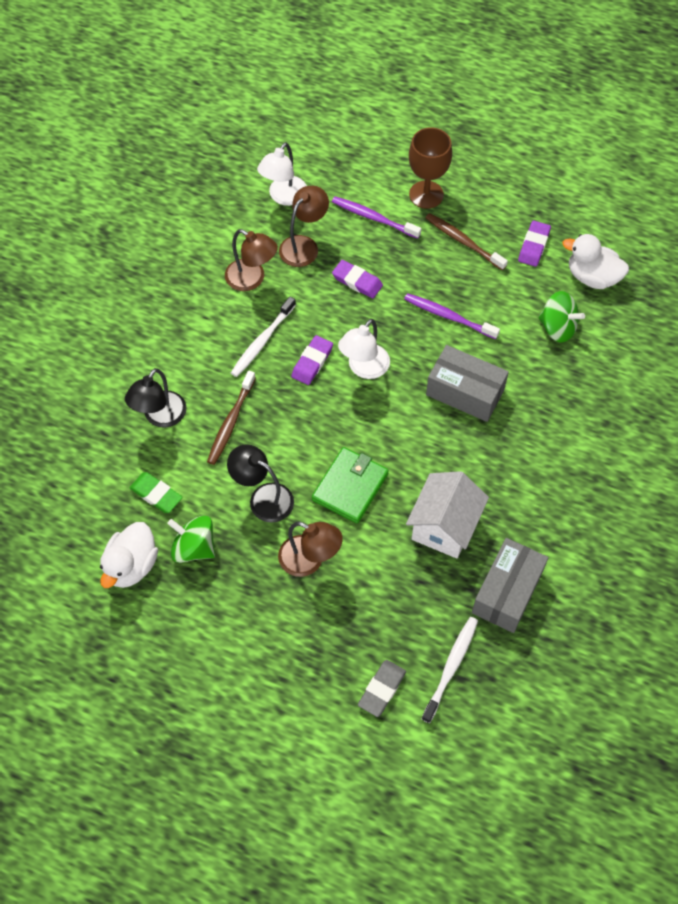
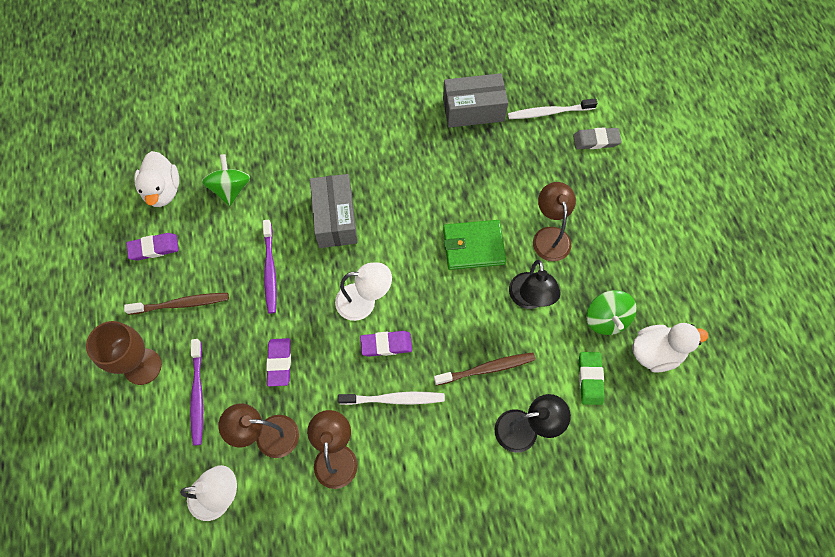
camera: 125 degrees left, 5 degrees up
white house [406,471,489,559] -> none
brown toothbrush [426,213,508,271] -> brown toothbrush turned 105 degrees counterclockwise [124,293,229,315]

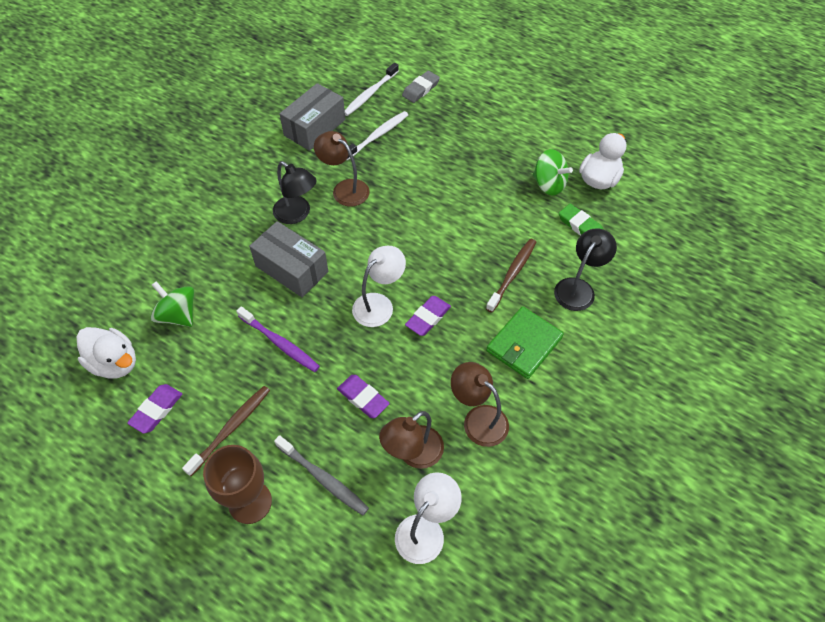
camera: 45 degrees left, 10 degrees down
purple toothbrush [190,339,203,446] -> grey toothbrush [274,435,369,515]
white toothbrush [338,392,445,405] -> white toothbrush moved to [346,111,408,160]
green wallet [443,220,506,270] -> green wallet moved to [486,306,564,379]
black lamp [509,260,561,309] -> black lamp moved to [273,161,317,224]
brown lamp [533,182,576,261] -> brown lamp moved to [314,131,370,206]

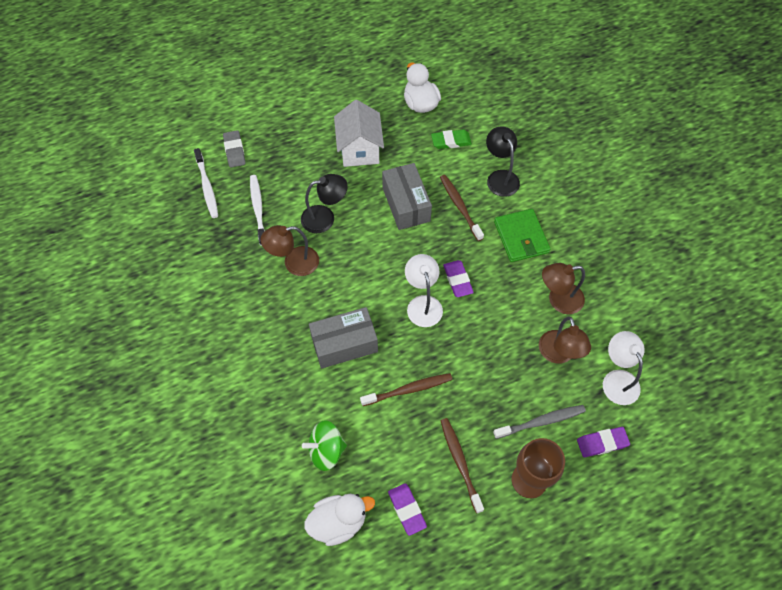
camera: 55 degrees left, 5 degrees up
purple toothbrush [236,306,320,372] -> brown toothbrush [360,373,453,406]
black lamp [273,161,317,224] -> black lamp moved to [301,174,348,233]
grey box [279,83,346,151] -> grey box moved to [382,163,432,230]
purple eraser [337,375,390,418] -> purple eraser moved to [577,427,630,457]
green spinning top [533,149,573,196] -> none
none -> white house [334,100,384,167]

